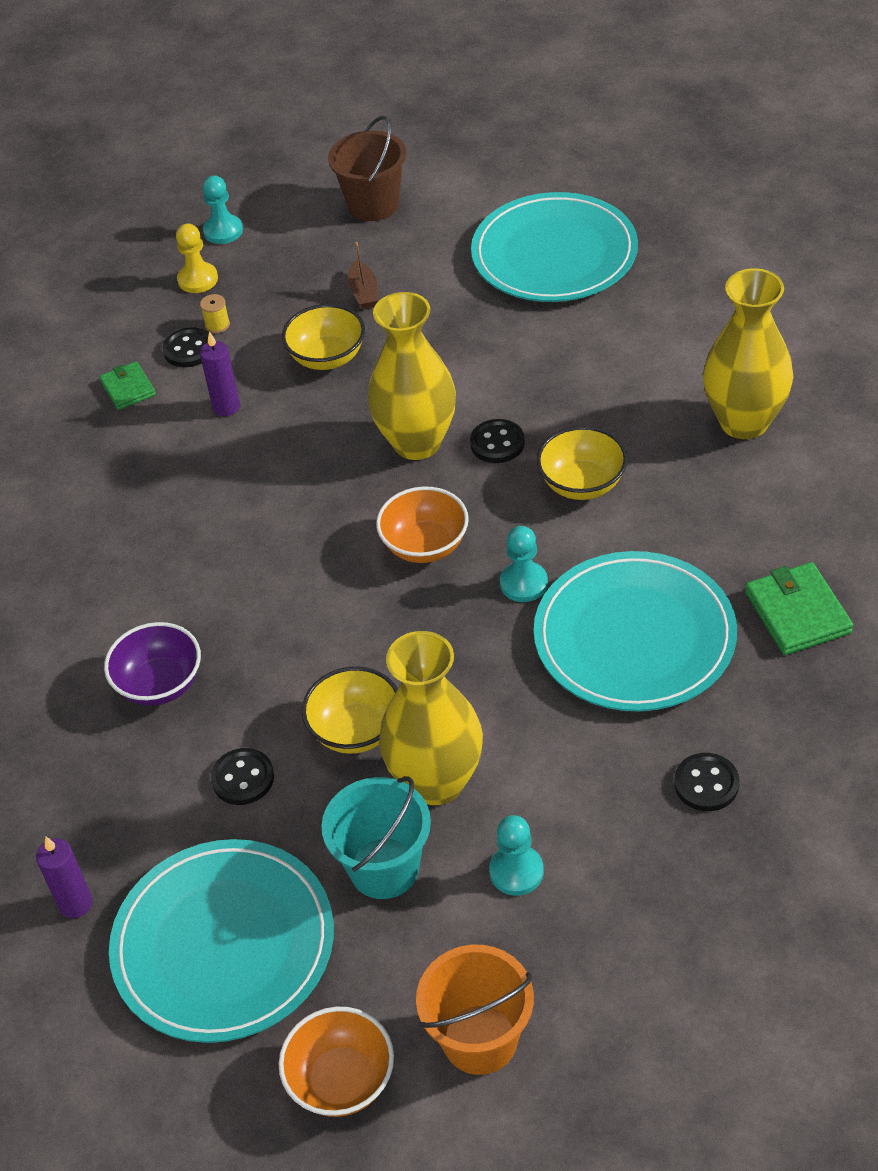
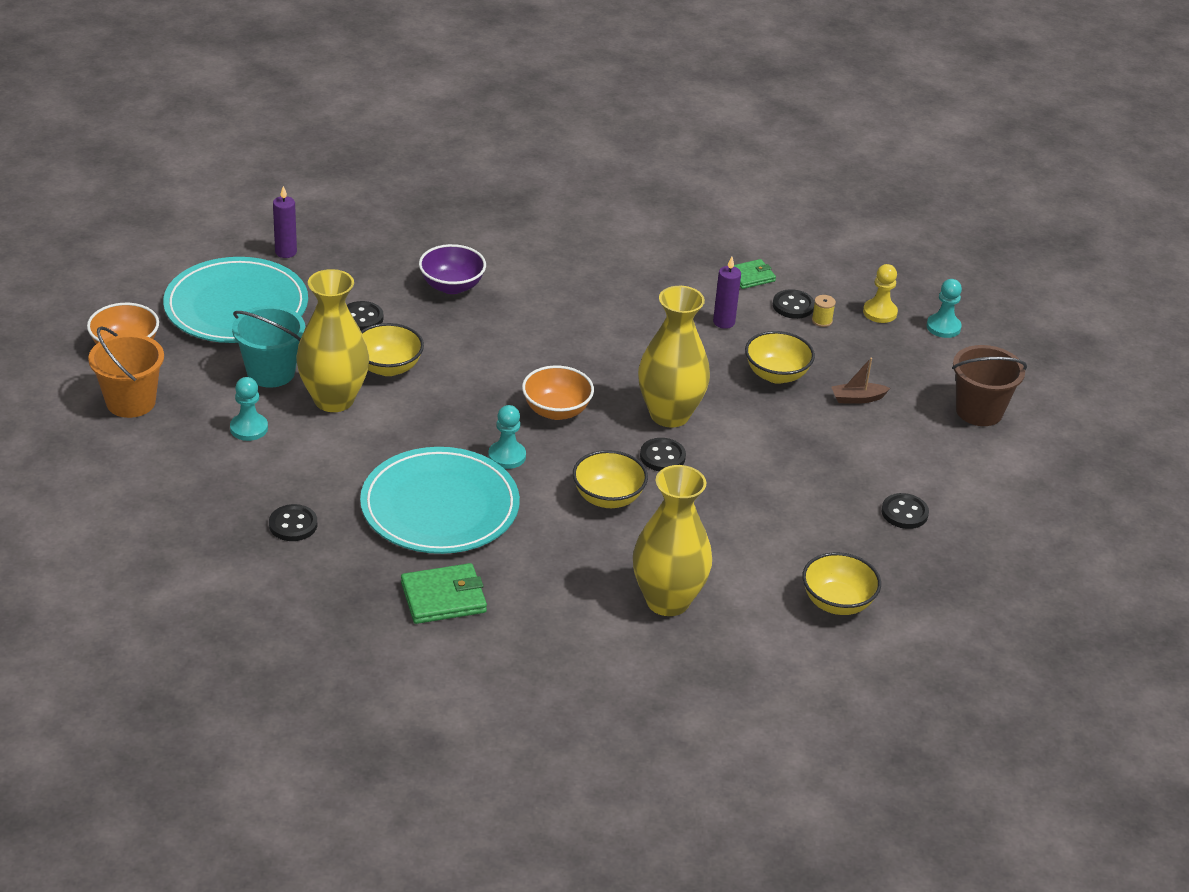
camera: 85 degrees right, 10 degrees down
turquoise plate [471,192,638,302] -> black button [882,493,929,529]
none -> yellow bowl [802,552,881,615]

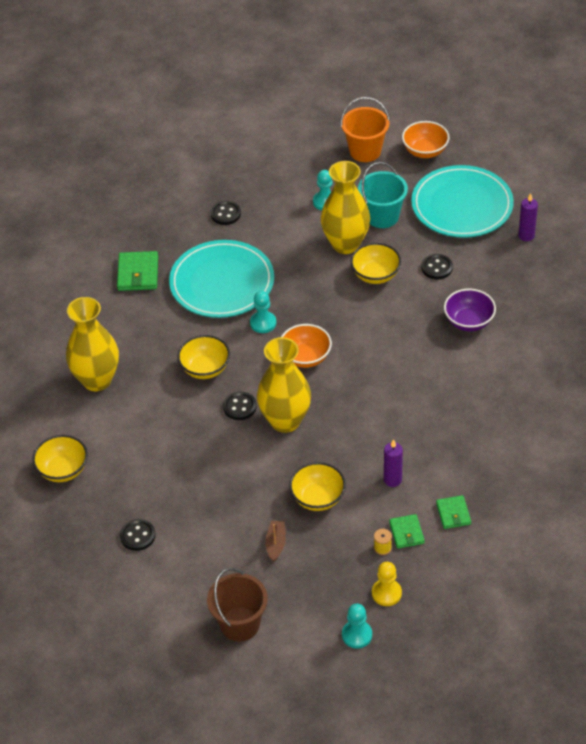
camera: 110 degrees right, 10 degrees up
black button [773,289,815,319] -> green wallet [389,514,425,549]

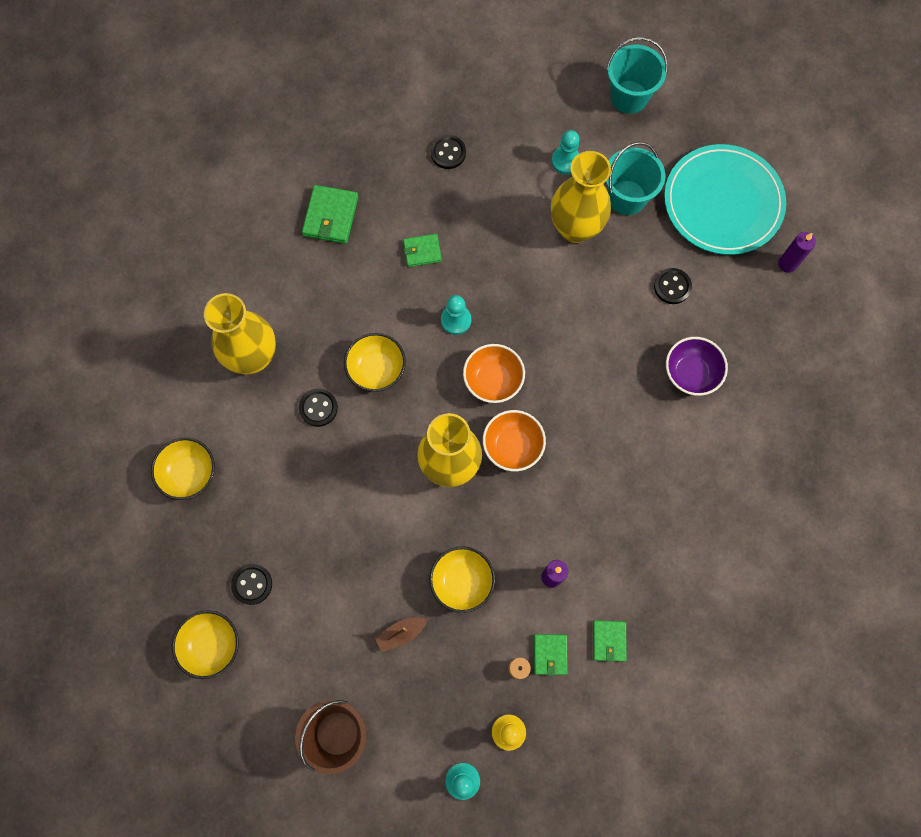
camera: 10 degrees right, 25 degrees up
turquoise plate [169,240,274,318] -> green wallet [403,234,442,267]
black button [223,391,257,420] -> black button moved to [299,389,338,427]
brown boat [265,521,286,562] -> brown boat turned 135 degrees counterclockwise [375,617,428,652]
orange bucket [340,97,390,162] -> turquoise bucket [606,37,668,114]
yellow bowl [350,243,401,284] -> yellow bowl moved to [172,610,239,679]
orange bowl [402,121,450,158] -> orange bowl moved to [483,410,546,471]

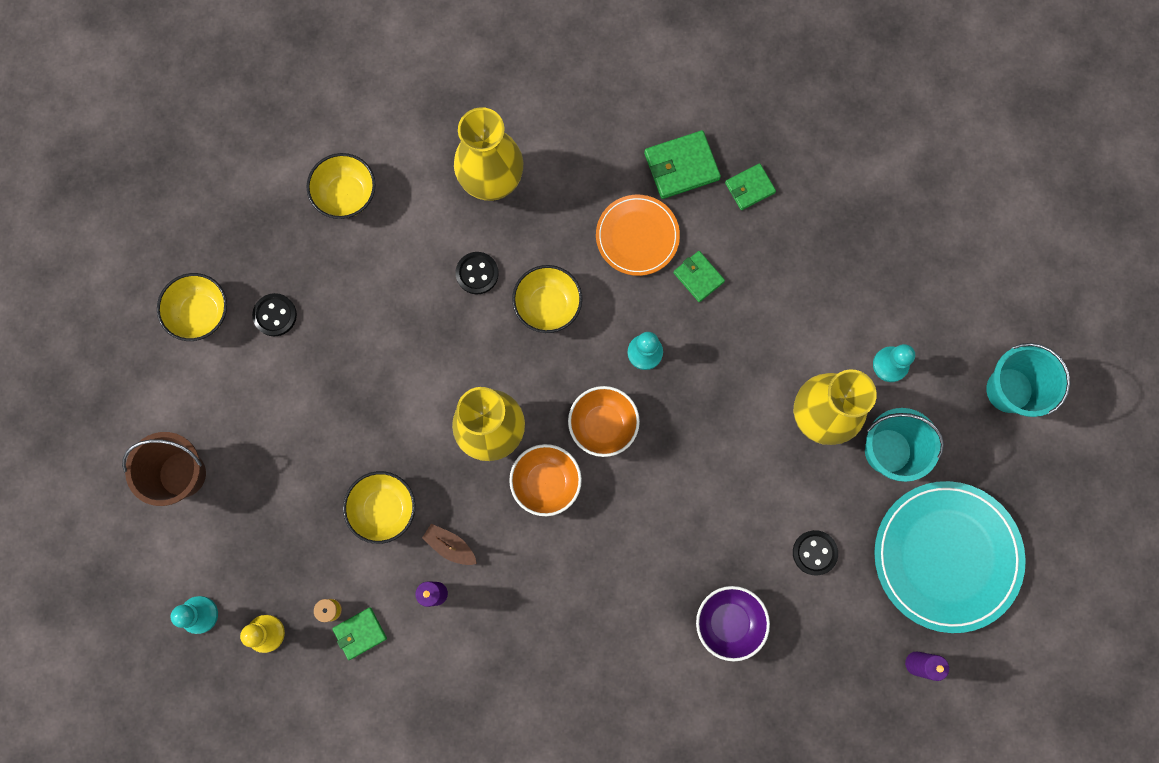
camera: 60 degrees right, 5 degrees up
brown boat [375,617,428,652] -> brown boat moved to [422,524,477,565]
black button [431,135,466,169] -> none
green wallet [593,620,627,662] -> green wallet moved to [725,163,776,210]
none -> orange plate [596,195,680,276]

